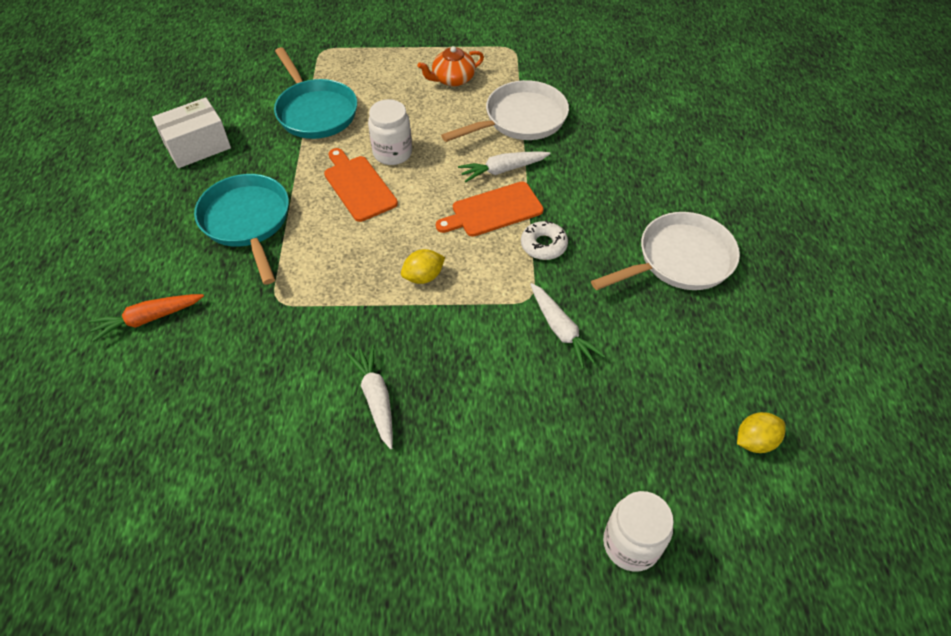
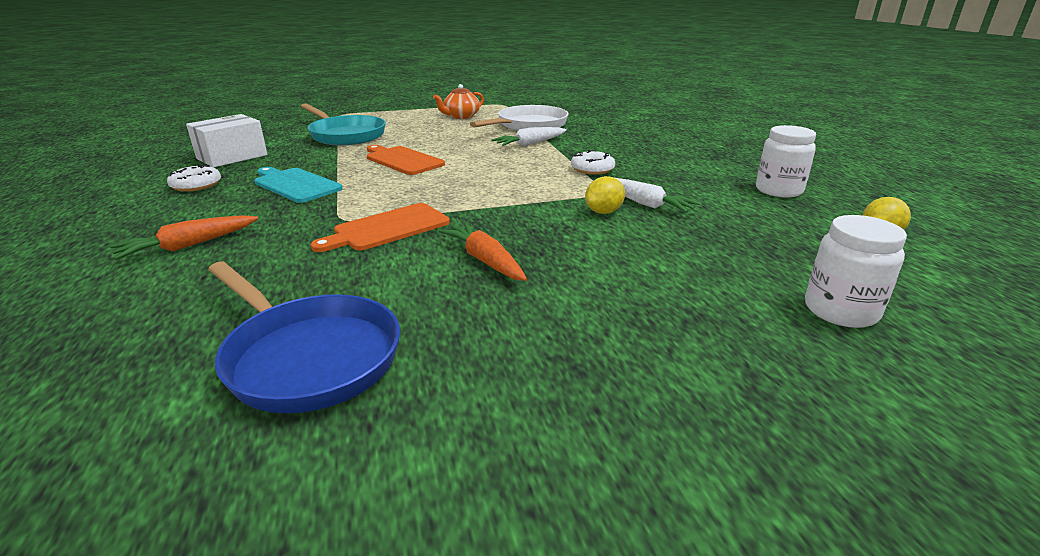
camera: 15 degrees left, 25 degrees down
turquoise pan [194,174,289,285] -> turquoise cutting board [254,167,343,203]
white carrot [346,345,393,449] -> orange carrot [438,223,527,281]
white jar [368,99,412,165] -> white jar moved to [756,125,816,197]
yellow lemon [401,249,445,284] -> yellow lemon moved to [585,176,625,214]
orange cutting board [436,181,544,237] -> orange cutting board moved to [311,203,450,252]
white pan [591,212,740,290] -> none
none -> white donut [167,165,221,192]
none -> blue pan [208,262,400,413]

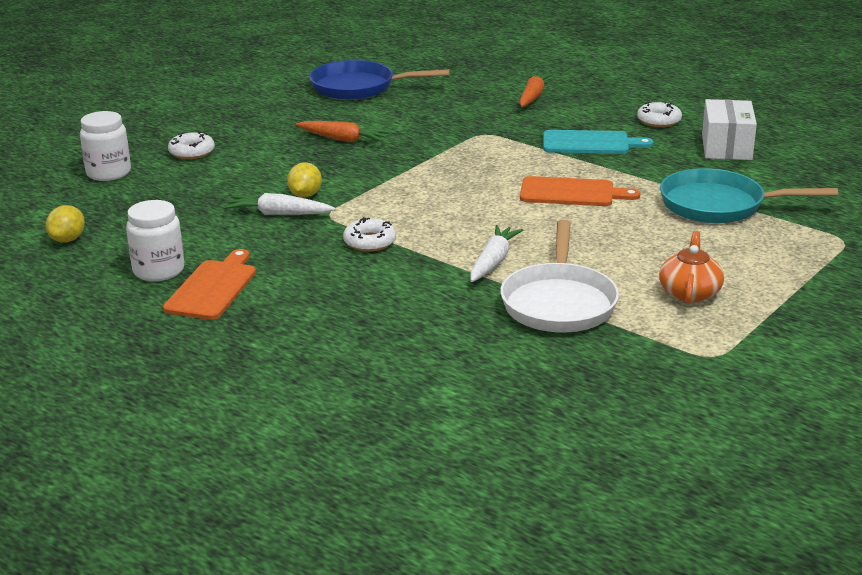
camera: 145 degrees right, 0 degrees up
orange cutting board [311,203,450,252] -> orange cutting board moved to [163,249,256,320]
none -> white donut [168,132,215,159]

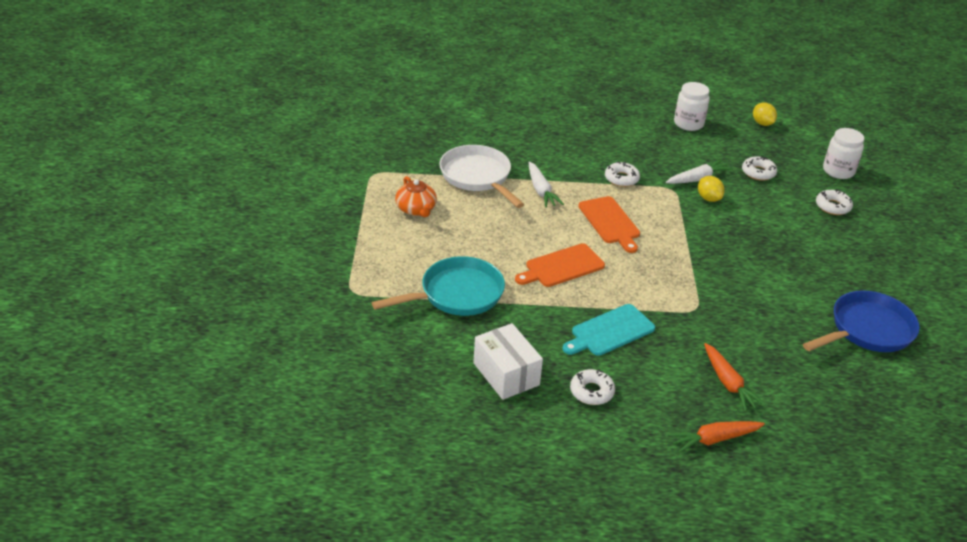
camera: 140 degrees right, 10 degrees up
orange cutting board [163,249,256,320] -> orange cutting board moved to [578,196,640,253]
orange carrot [296,121,390,142] -> orange carrot moved to [668,421,765,453]
none -> white donut [742,156,777,181]

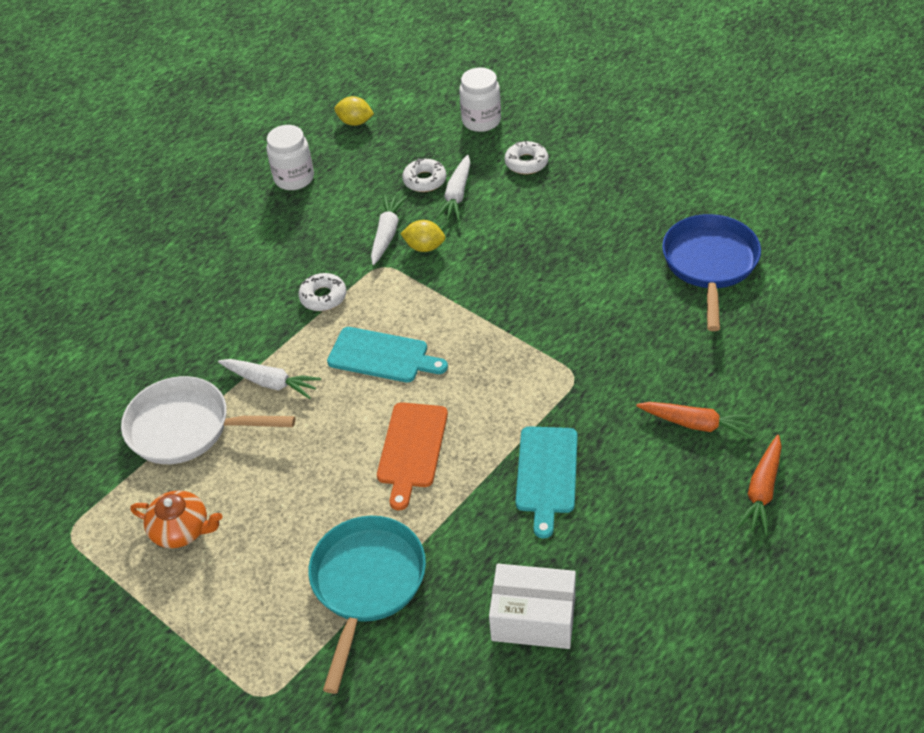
camera: 45 degrees left, 10 degrees up
white donut [570,369,615,405] -> none
orange cutting board [578,196,640,253] -> turquoise cutting board [327,327,448,382]
none -> white carrot [435,155,471,222]

